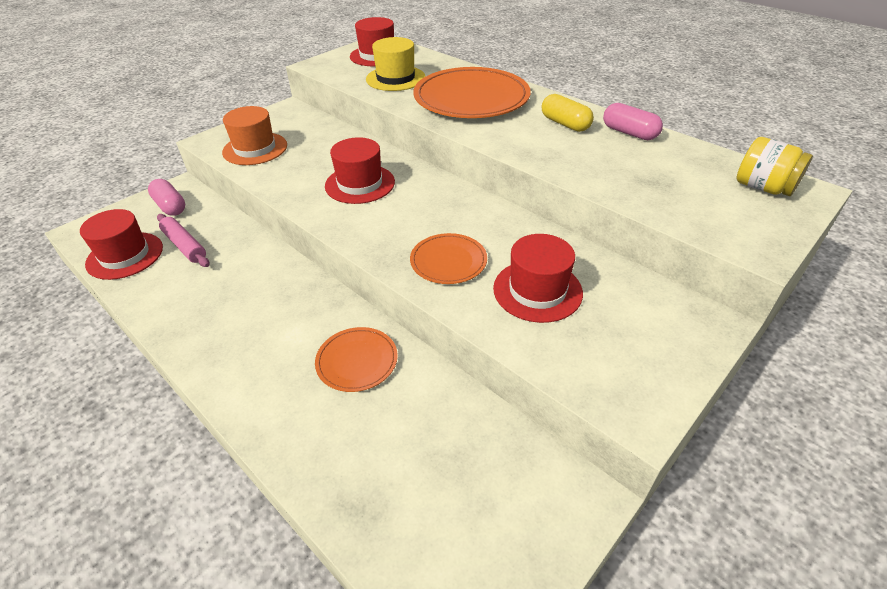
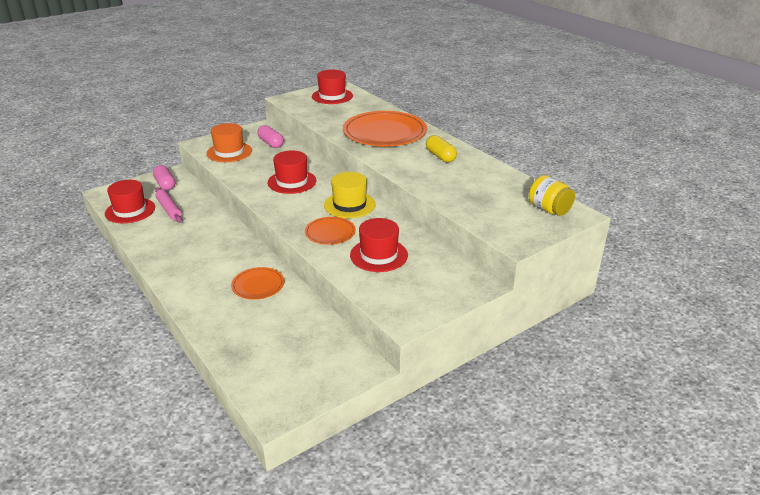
camera: 10 degrees right, 10 degrees down
yellow hat [366,37,426,91] -> yellow hat moved to [324,172,376,218]
pink capsule [603,103,663,140] -> pink capsule moved to [257,125,284,148]

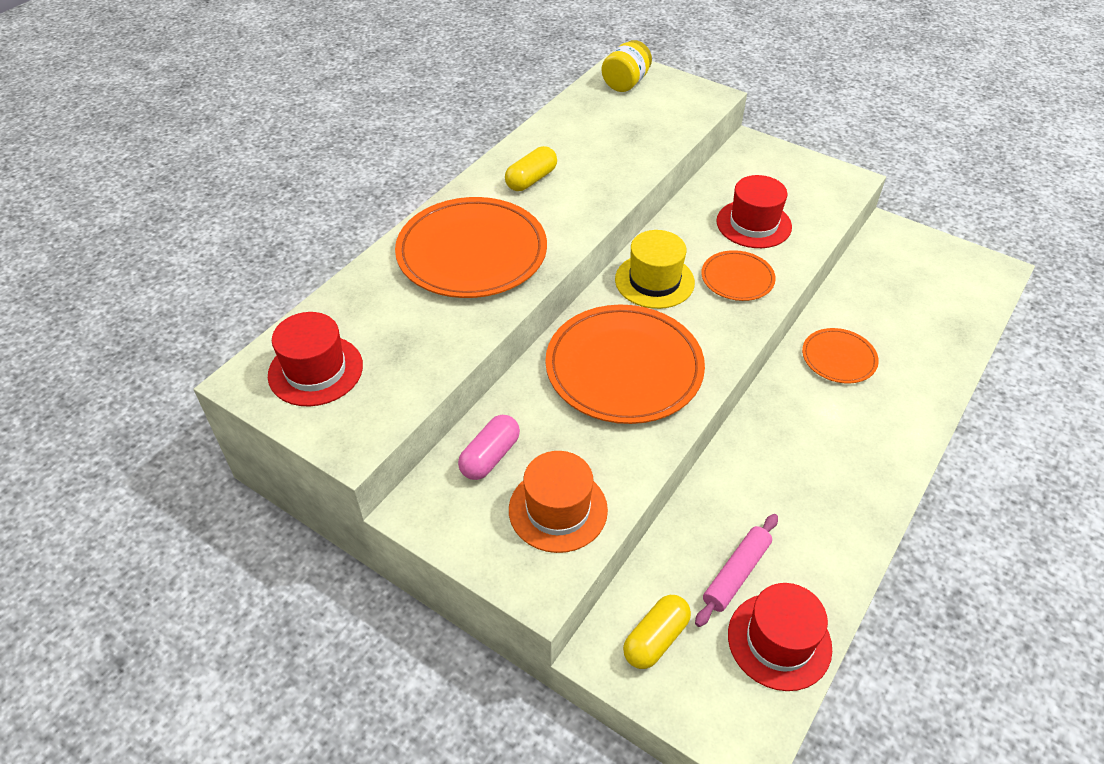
camera: 110 degrees left, 15 degrees up
pink capsule [153,165,175,191] -> yellow capsule [623,595,691,669]
red hat [268,150,316,194] -> orange plate [545,305,705,424]

